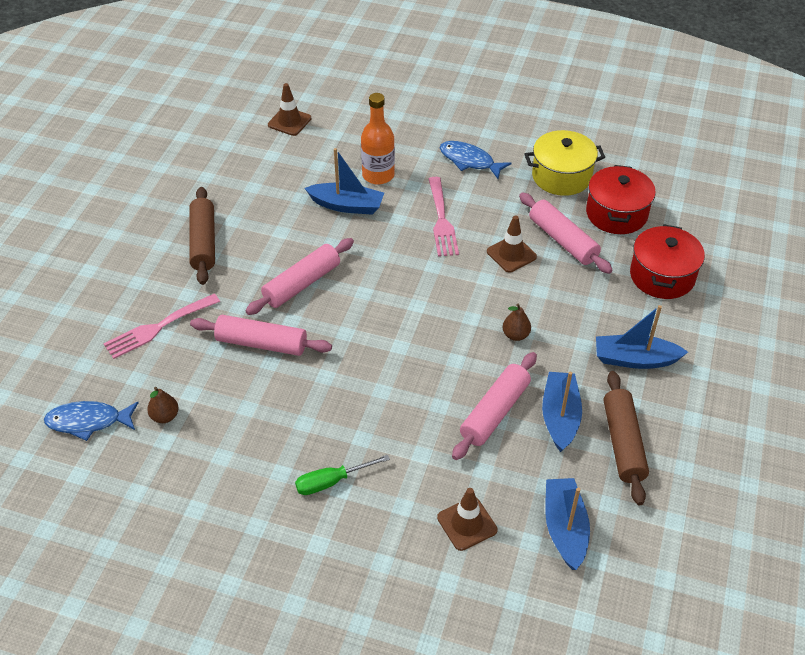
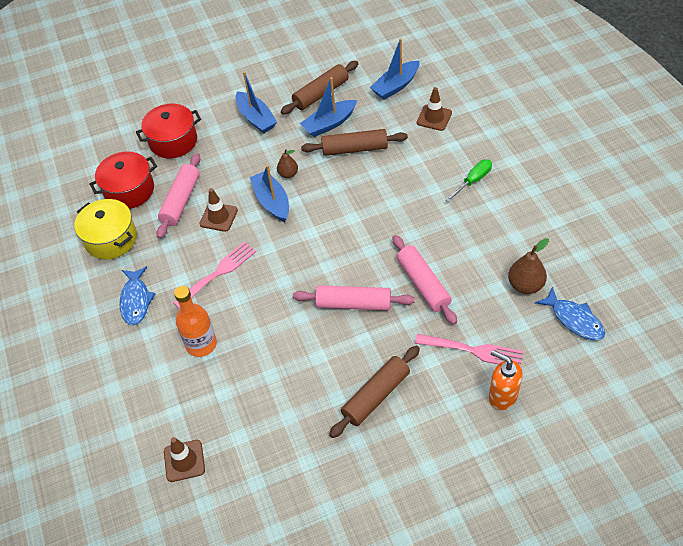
camera: 125 degrees left, 5 degrees up
brown pear [147,387,179,423] -> brown pear [508,238,549,294], size x1.57
green screwdriver [295,455,390,495] -> green screwdriver turned 75 degrees counterclockwise [446,159,492,202]
blue boat [305,148,384,215] -> blue boat moved to [250,165,289,222]
pink rolling pin [452,352,537,460] -> brown rolling pin [301,129,408,156]
none -> orange soap dispenser [489,350,523,410]

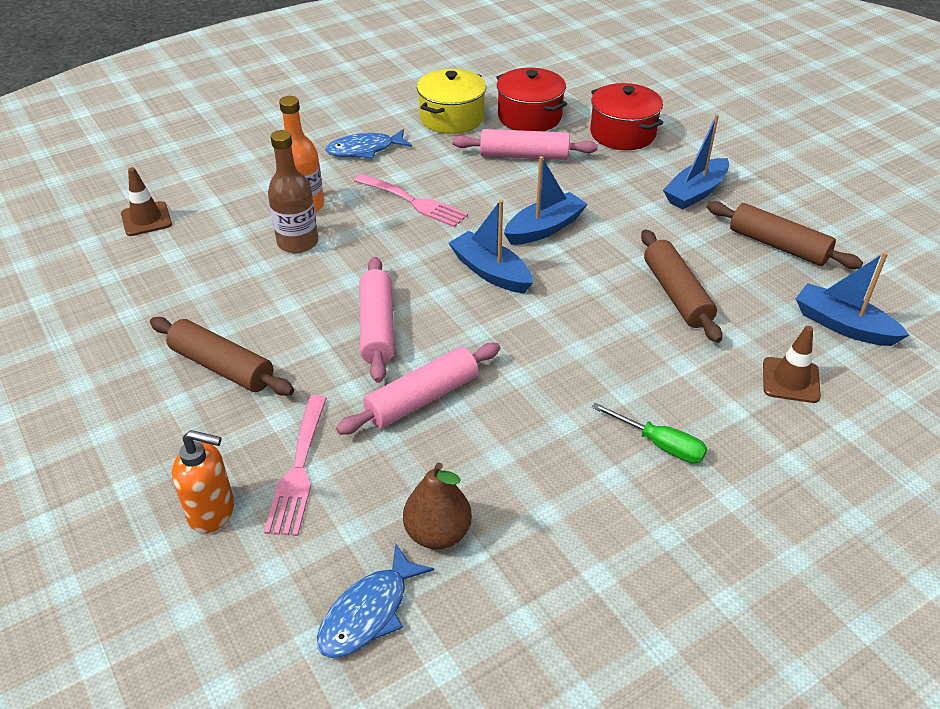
camera: 75 degrees right, 10 degrees down
brown traffic cone [199,188,238,232] -> none
brown pear [277,149,298,178] -> none
blue boat [300,77,357,137] -> blue boat moved to [449,200,533,293]
orange soap dispenser [489,350,523,410] -> orange soap dispenser turned 75 degrees clockwise [172,430,234,533]
none -> brown bottle [268,130,318,253]

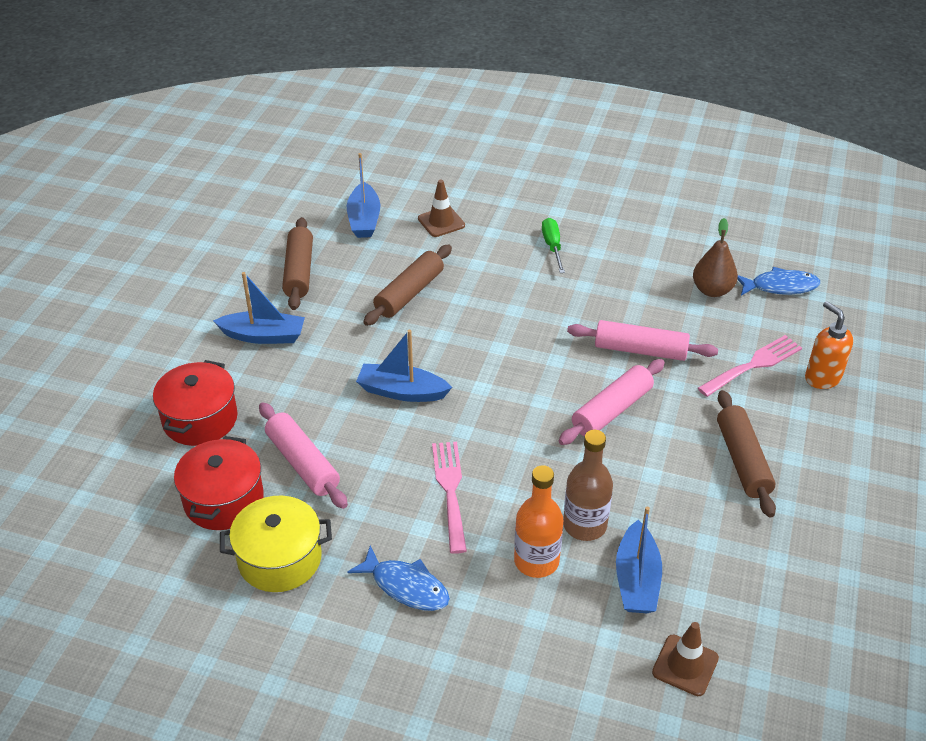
camera: 130 degrees left, 0 degrees up
blue boat [449,200,533,293] -> blue boat moved to [616,507,662,613]

